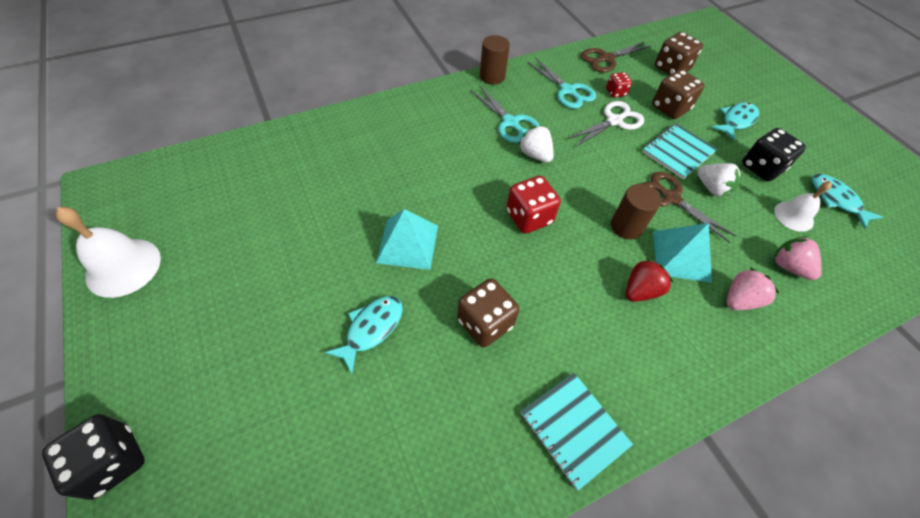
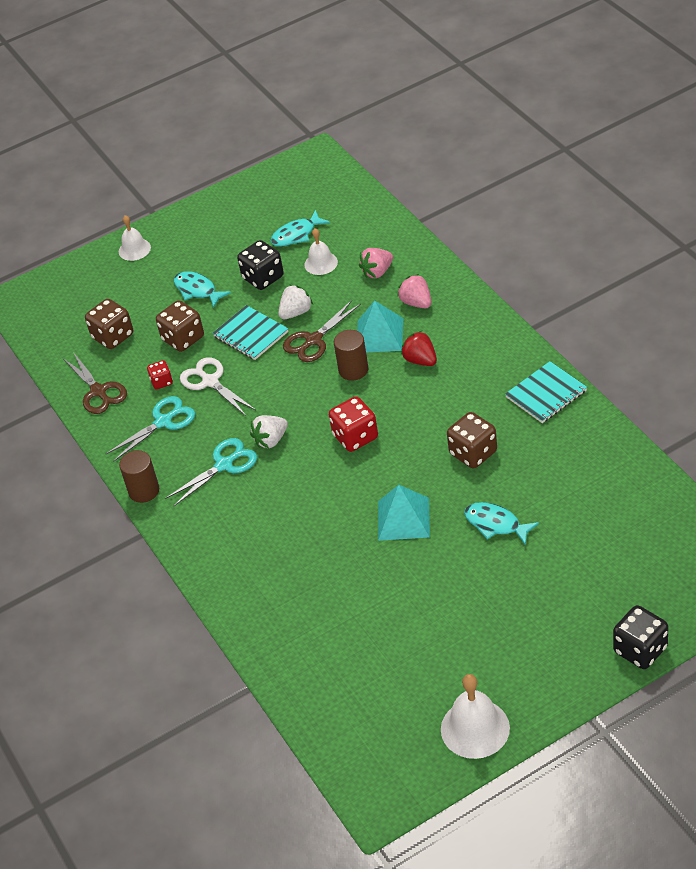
camera: 85 degrees left, 10 degrees down
none -> white bell [119,215,151,261]

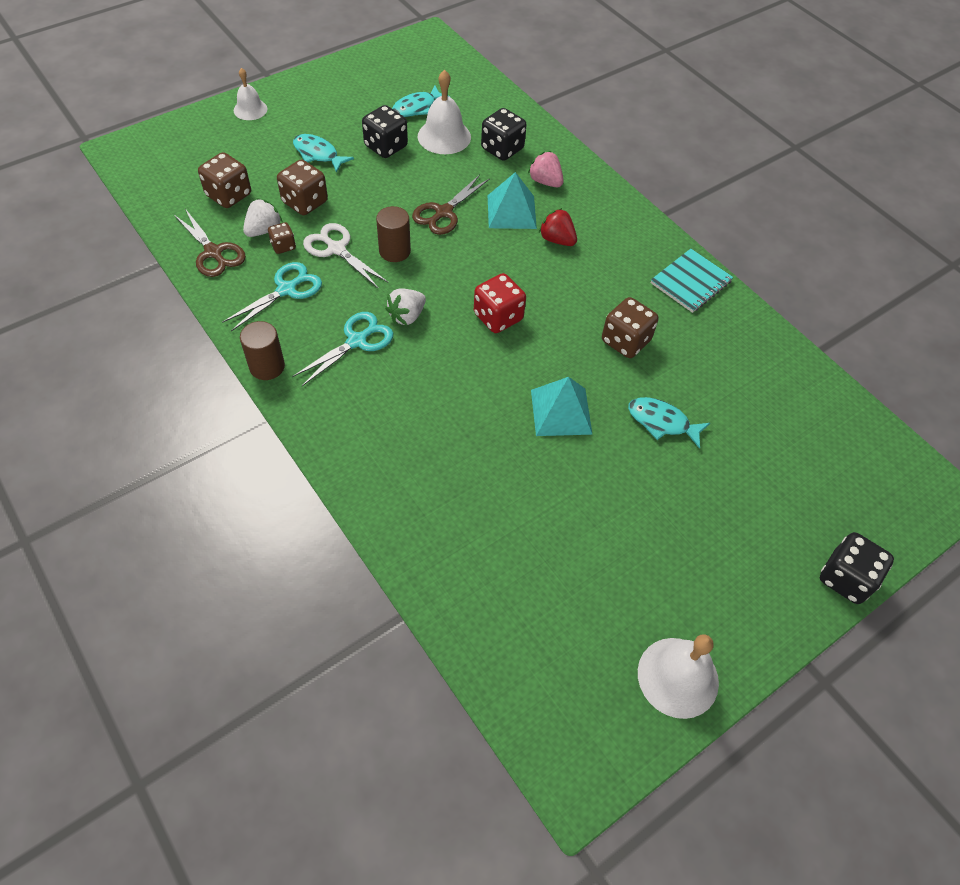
camera: 15 degrees left, 10 degrees up
red dice [147,360,173,389] -> brown dice [268,222,296,254]
turquoise notebook [212,305,288,360] -> none
white strawberry [278,285,313,319] -> white strawberry moved to [243,198,282,237]
white bell [304,228,338,275] -> white bell [417,70,471,154], size x1.58
brown cylinder [334,330,368,381] -> brown cylinder moved to [376,206,411,262]
pink strawberry [359,248,393,278] -> black dice [481,108,527,161]

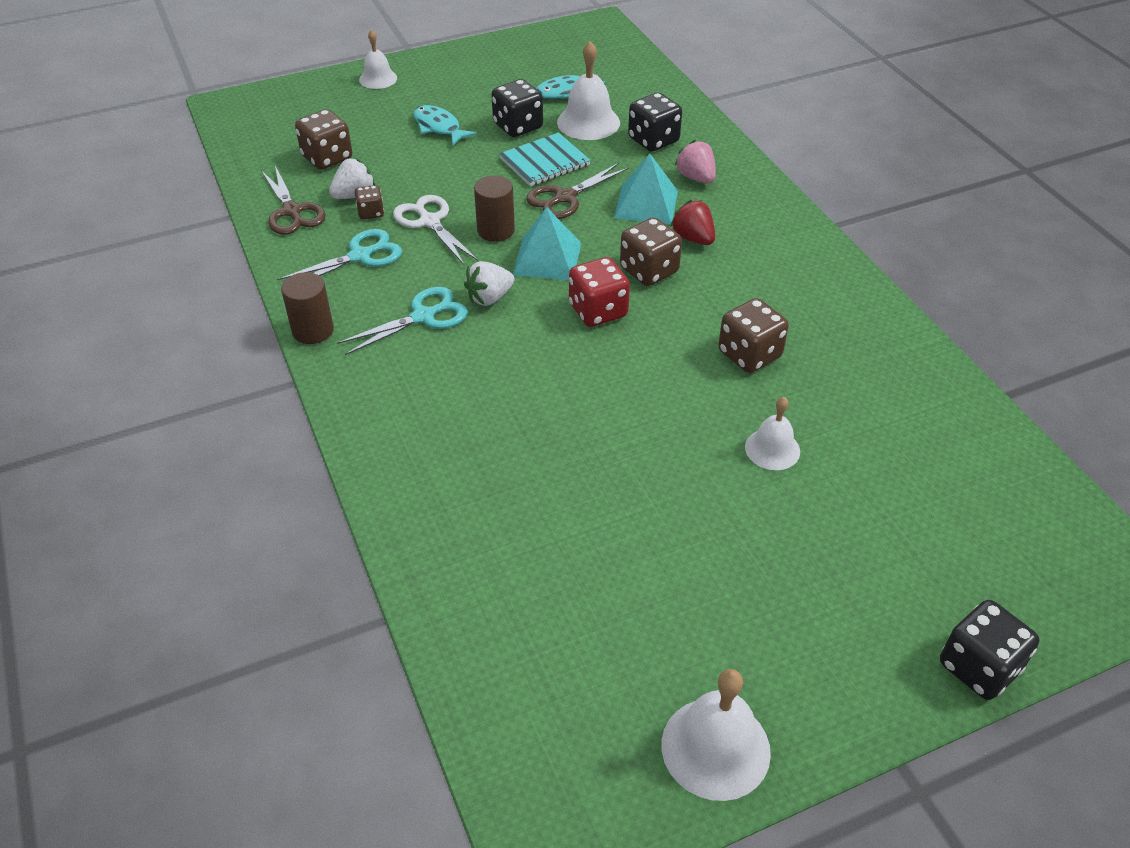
camera: 15 degrees right, 10 degrees down
brown dice [277,159,328,215] -> brown dice moved to [620,217,682,286]
turquoise pyramid [531,377,593,436] -> turquoise pyramid moved to [513,207,581,280]
turquoise fish [628,397,710,449] -> white bell [745,397,800,470]
turquoise notebook [651,249,733,313] -> turquoise notebook moved to [499,132,591,187]

